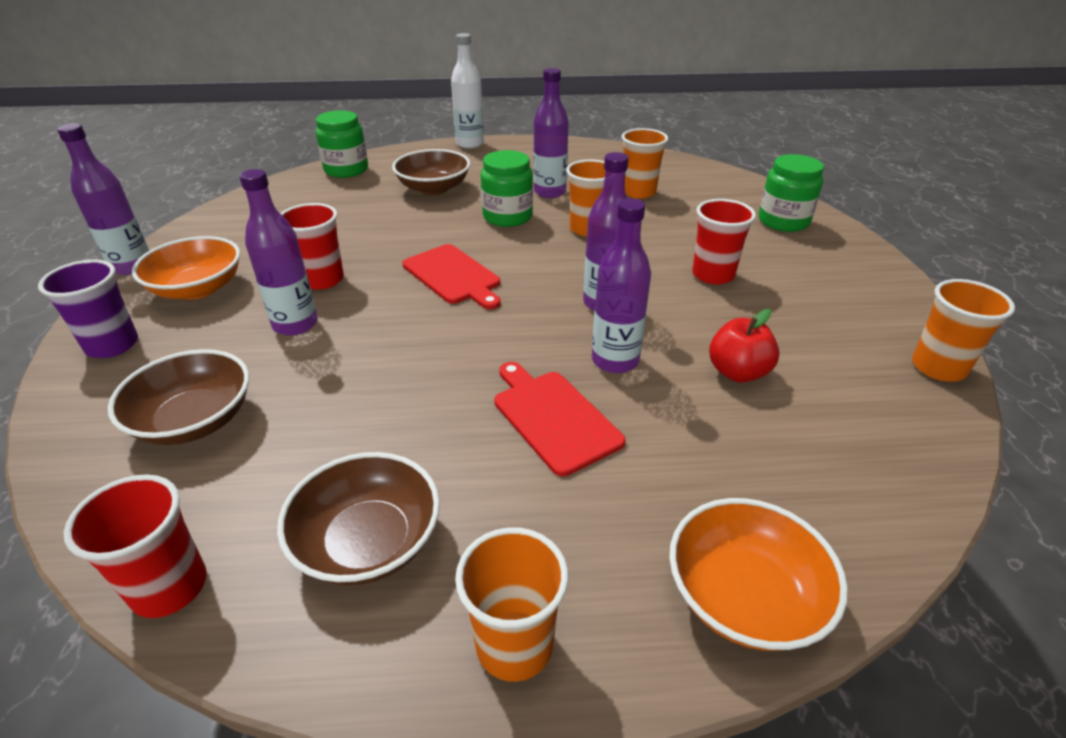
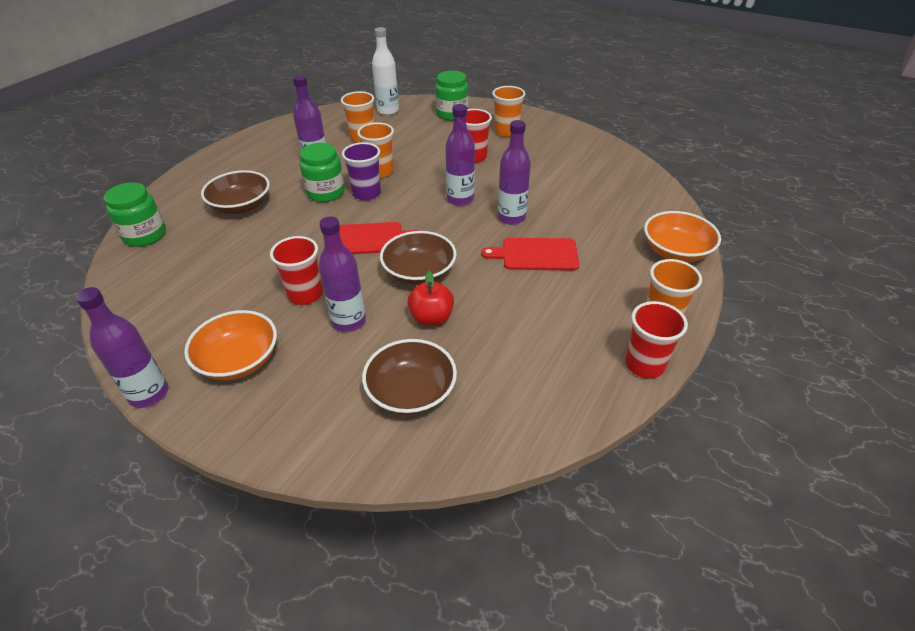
camera: 55 degrees left, 5 degrees up
purple cup [38,260,138,358] -> purple cup moved to [342,142,381,200]
red cup [64,474,207,618] -> red cup moved to [625,301,688,378]
brown bowl [277,452,440,585] -> brown bowl moved to [380,231,457,285]
white bottle [451,33,484,149] -> white bottle moved to [372,27,399,115]
red apple [709,309,780,383] -> red apple moved to [407,271,454,326]
orange cup [912,279,1015,381] -> orange cup moved to [492,86,525,137]

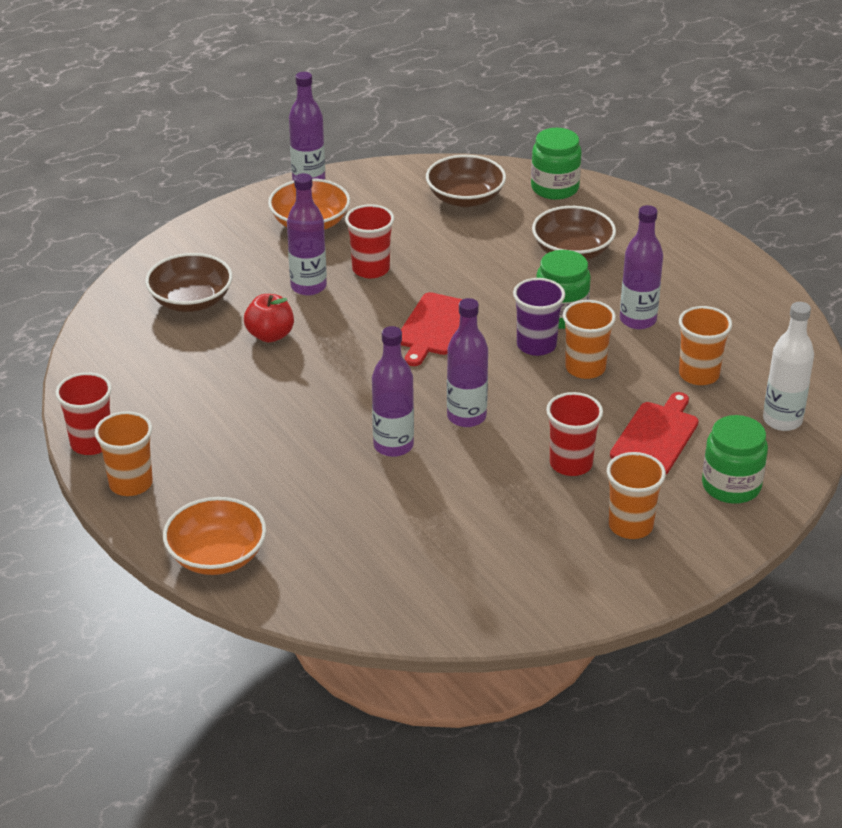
camera: 115 degrees right, 5 degrees down
brown bowl [380,231,457,285] -> brown bowl moved to [426,155,506,207]
red cutting board [481,238,579,271] -> red cutting board moved to [610,392,699,474]

